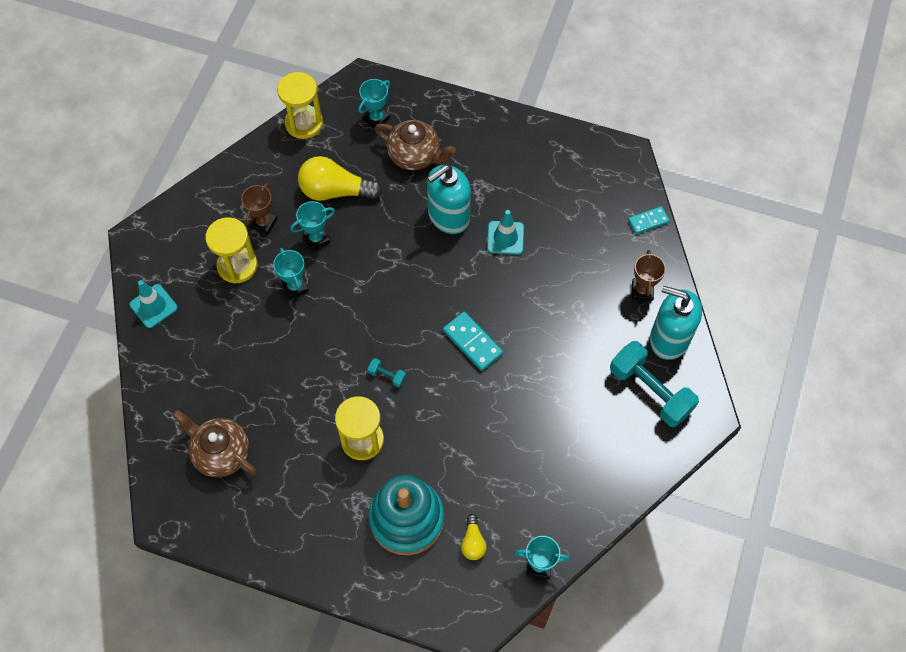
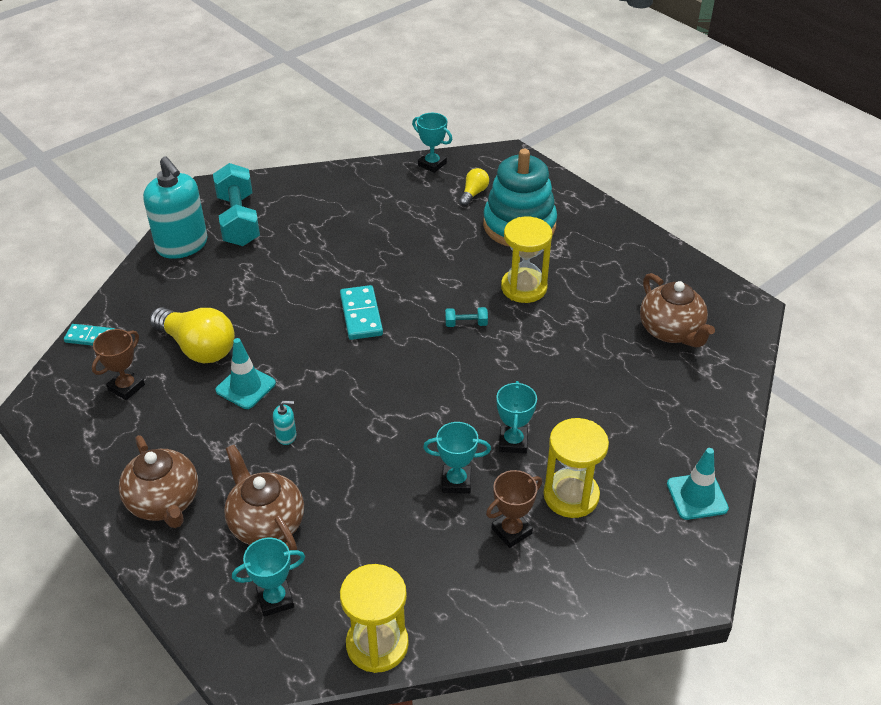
camera: 150 degrees left, 20 degrees down
yellow light bulb [298,156,383,201] -> yellow light bulb moved to [150,307,235,363]
turquoise dumbbell [368,358,406,388] -> turquoise dumbbell turned 60 degrees counterclockwise [445,307,488,327]
turquoise soap dispenser [427,165,471,234] -> turquoise soap dispenser [273,401,296,445], size x0.40
brown trophy [632,250,666,301] -> brown trophy moved to [92,329,145,400]
none -> brown teapot [119,435,198,528]

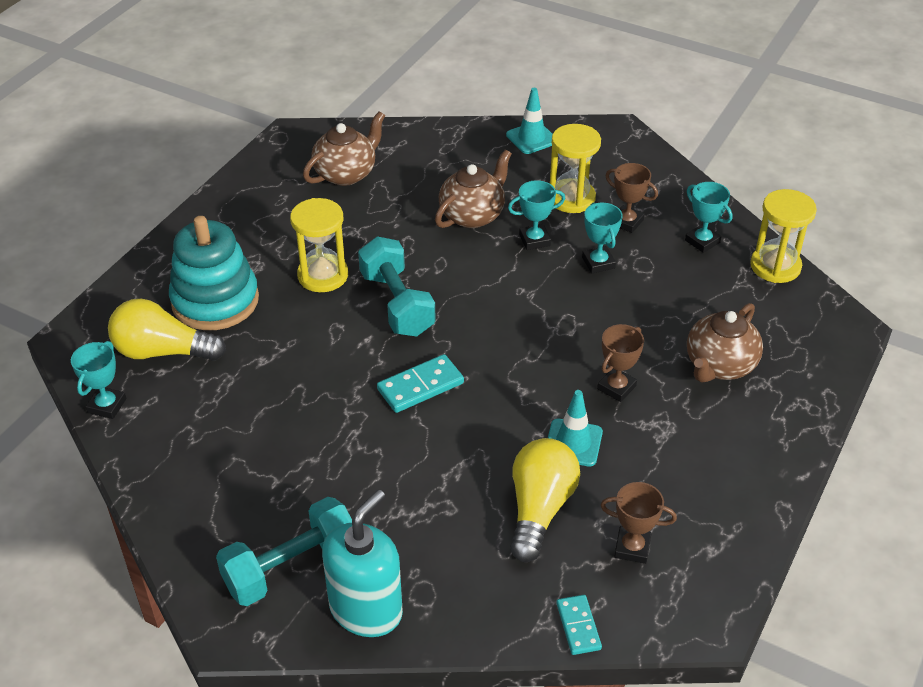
camera: 110 degrees left, 0 degrees up
brown teapot [119,435,198,528] -> brown teapot moved to [435,150,512,228]
turquoise trophy [232,538,305,617] -> turquoise trophy moved to [685,182,733,253]
turquoise soap dispenser [273,401,296,445] -> brown trophy [597,324,644,402]
turquoise dumbbell [445,307,488,327] -> turquoise dumbbell [358,237,436,337], size x2.40
yellow light bulb [459,168,489,206] -> yellow light bulb [108,299,226,361], size x1.98

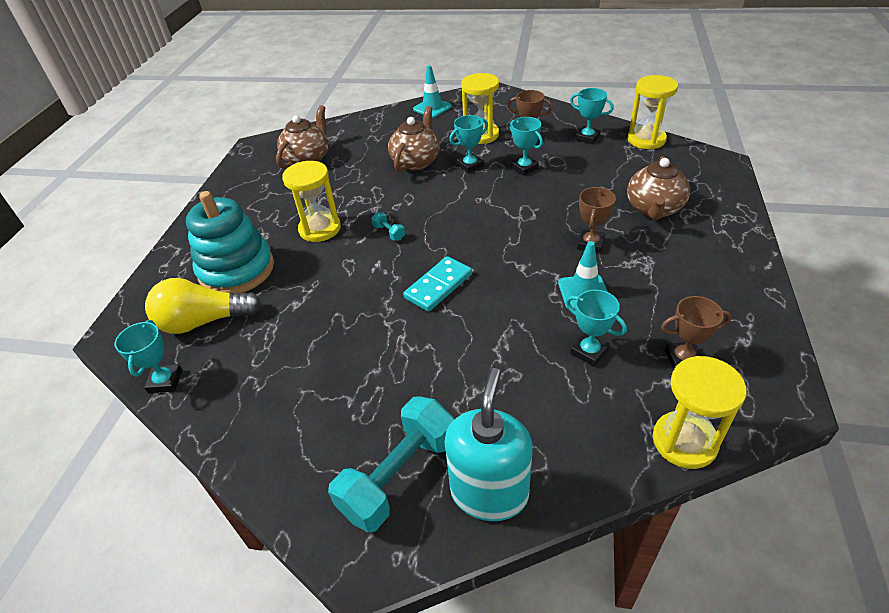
camera: 15 degrees left, 0 degrees up
turquoise dumbbell [358,237,436,337] -> turquoise dumbbell [371,212,405,241], size x0.42
yellow light bulb [510,438,580,562] -> turquoise trophy [566,290,627,367]
turquoise domino [556,595,602,655] -> yellow hourglass [653,356,747,469]

